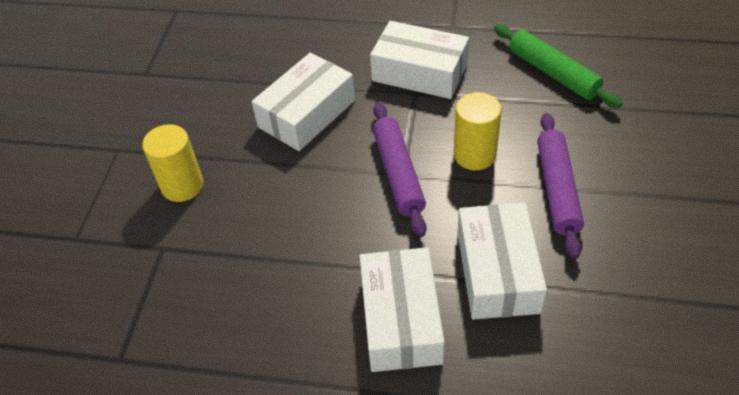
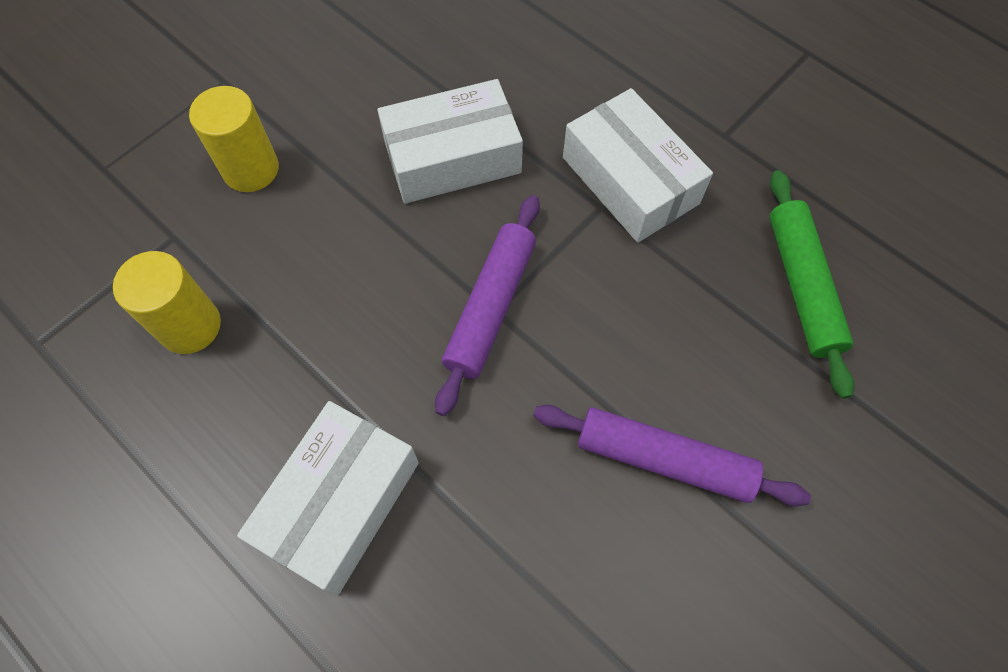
camera: 30 degrees right, 15 degrees up
yellow cylinder [454,92,502,170] -> yellow cylinder moved to [113,251,221,354]
white box [457,203,547,320] -> none
purple rolling pin [537,113,584,259] -> purple rolling pin turned 75 degrees clockwise [533,405,811,506]

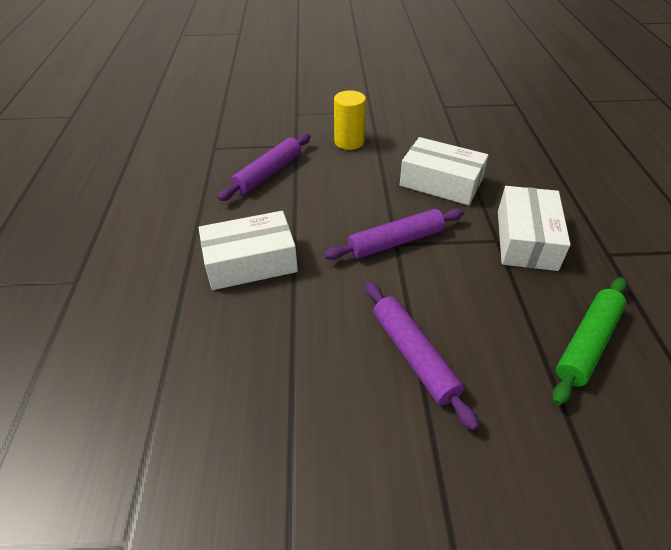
camera: 45 degrees right, 20 degrees down
yellow cylinder [113,251,221,354] -> purple rolling pin [218,134,310,201]

